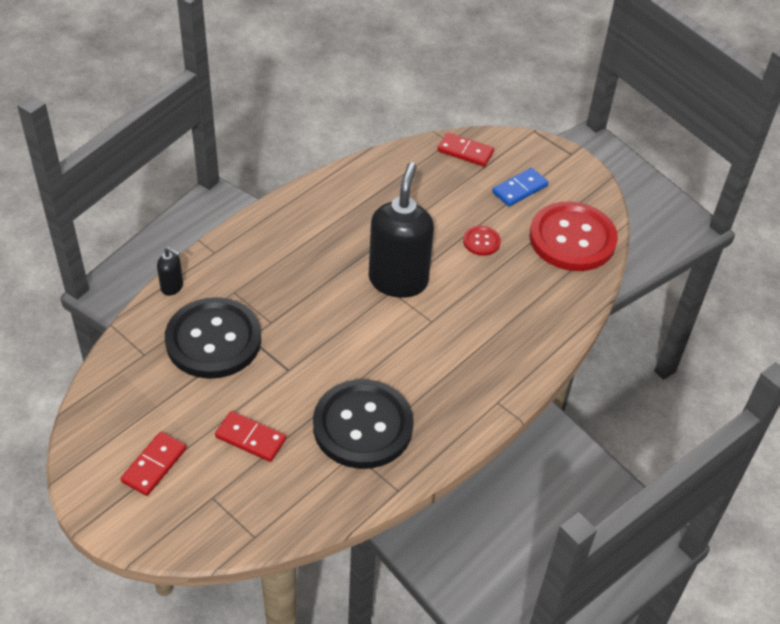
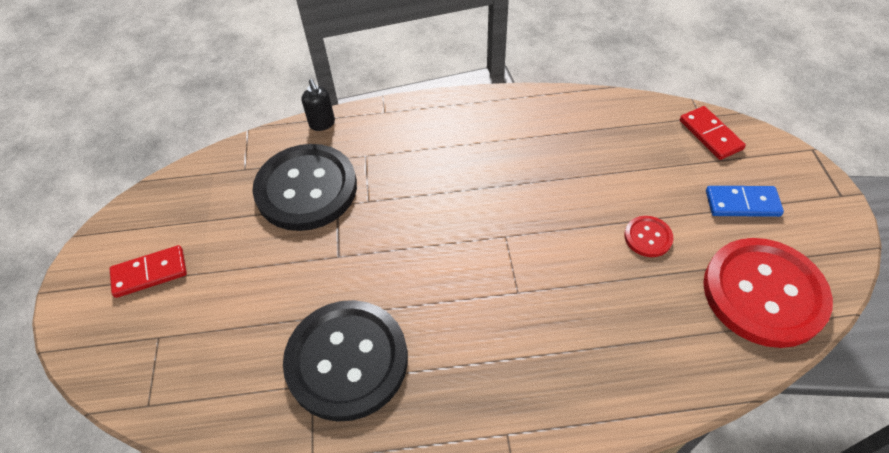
camera: 45 degrees right, 5 degrees up
red domino [215,411,286,462] -> none
black soap dispenser [369,162,434,298] -> none

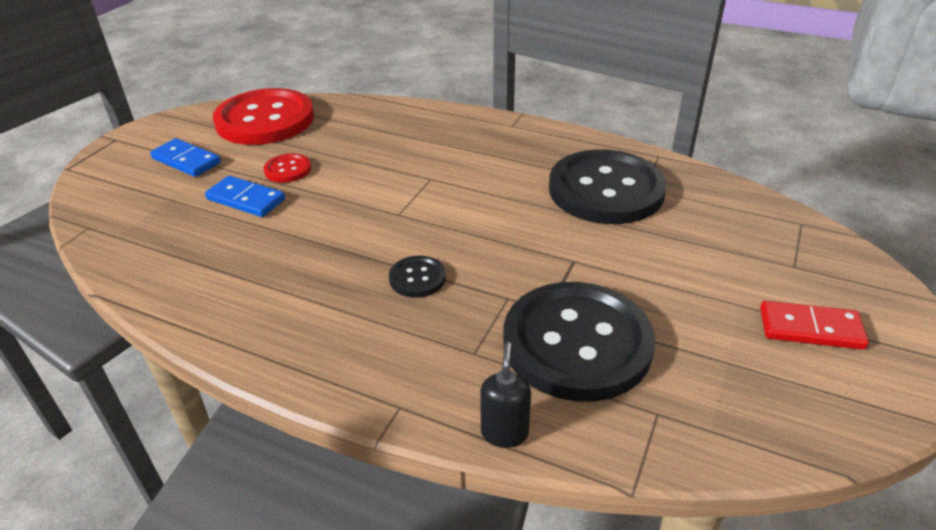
camera: 150 degrees left, 15 degrees down
red domino [680,106,746,160] -> none
none -> blue domino [205,176,285,217]
none -> black button [389,256,446,298]

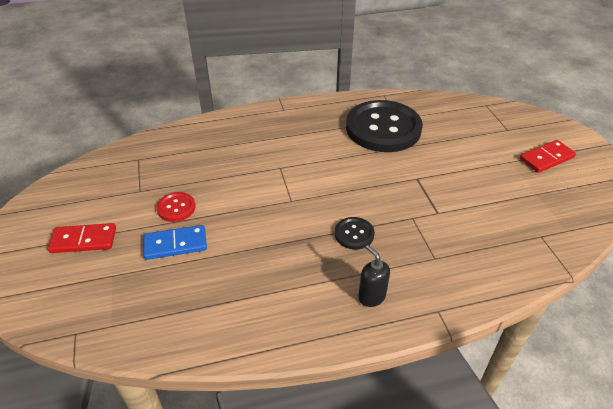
camera: 40 degrees left, 5 degrees up
blue domino [150,138,221,177] -> red domino [48,223,116,253]
red button [213,88,314,145] -> none
black soap dispenser [480,342,531,448] -> black soap dispenser moved to [358,245,390,307]
black button [503,282,655,402] -> none

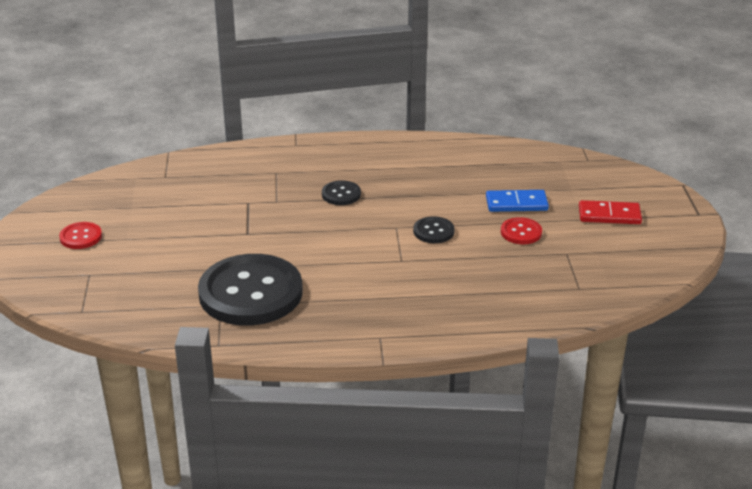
camera: 170 degrees left, 10 degrees down
black soap dispenser [358,245,390,307] -> none
red domino [520,140,576,173] -> red button [59,222,102,249]
none -> black button [413,216,455,243]

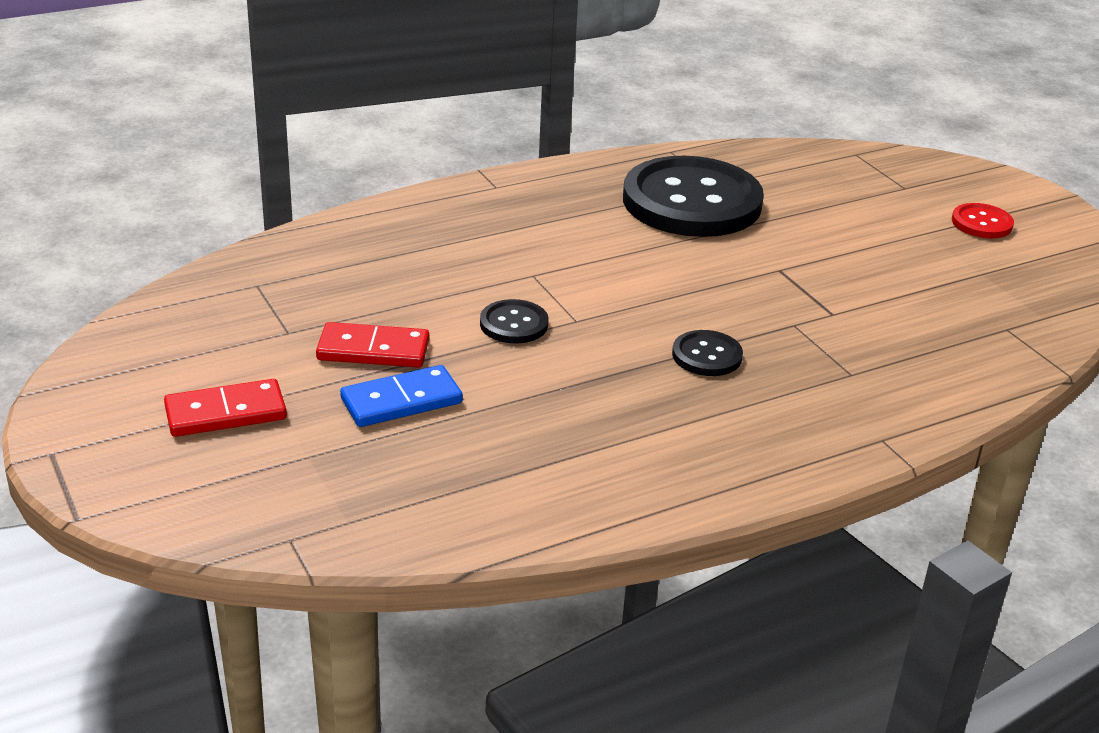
camera: 155 degrees right, 0 degrees up
red button [501,217,542,244] -> red domino [316,322,429,368]

